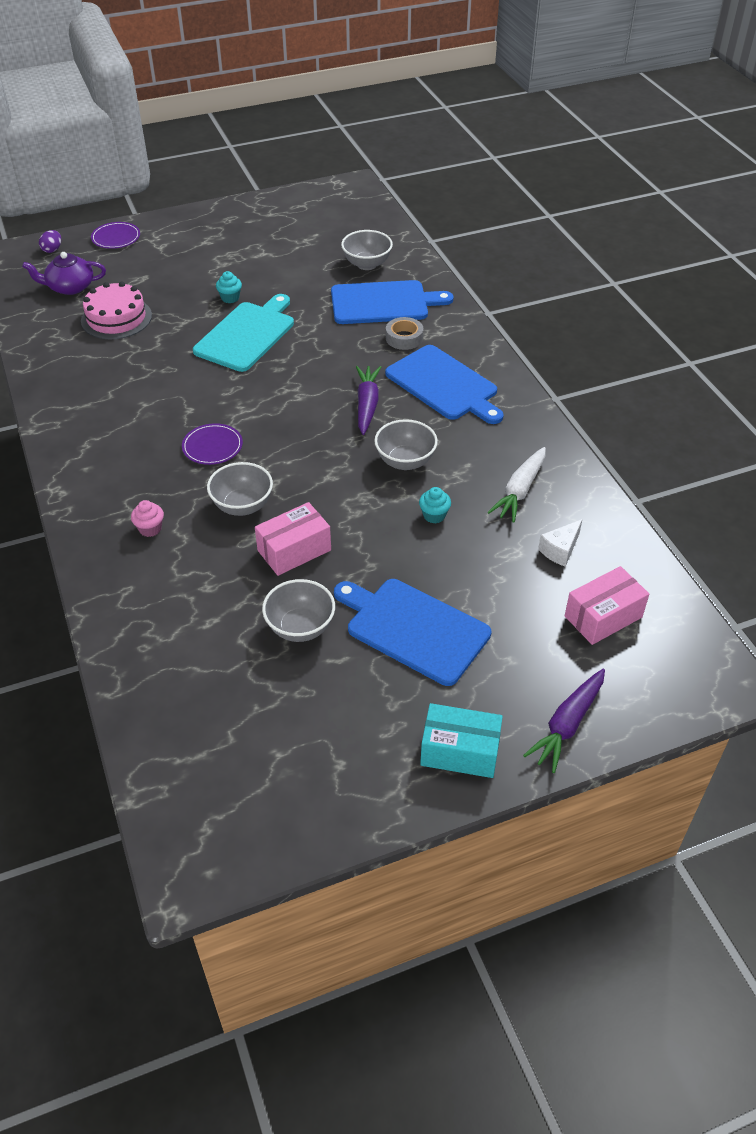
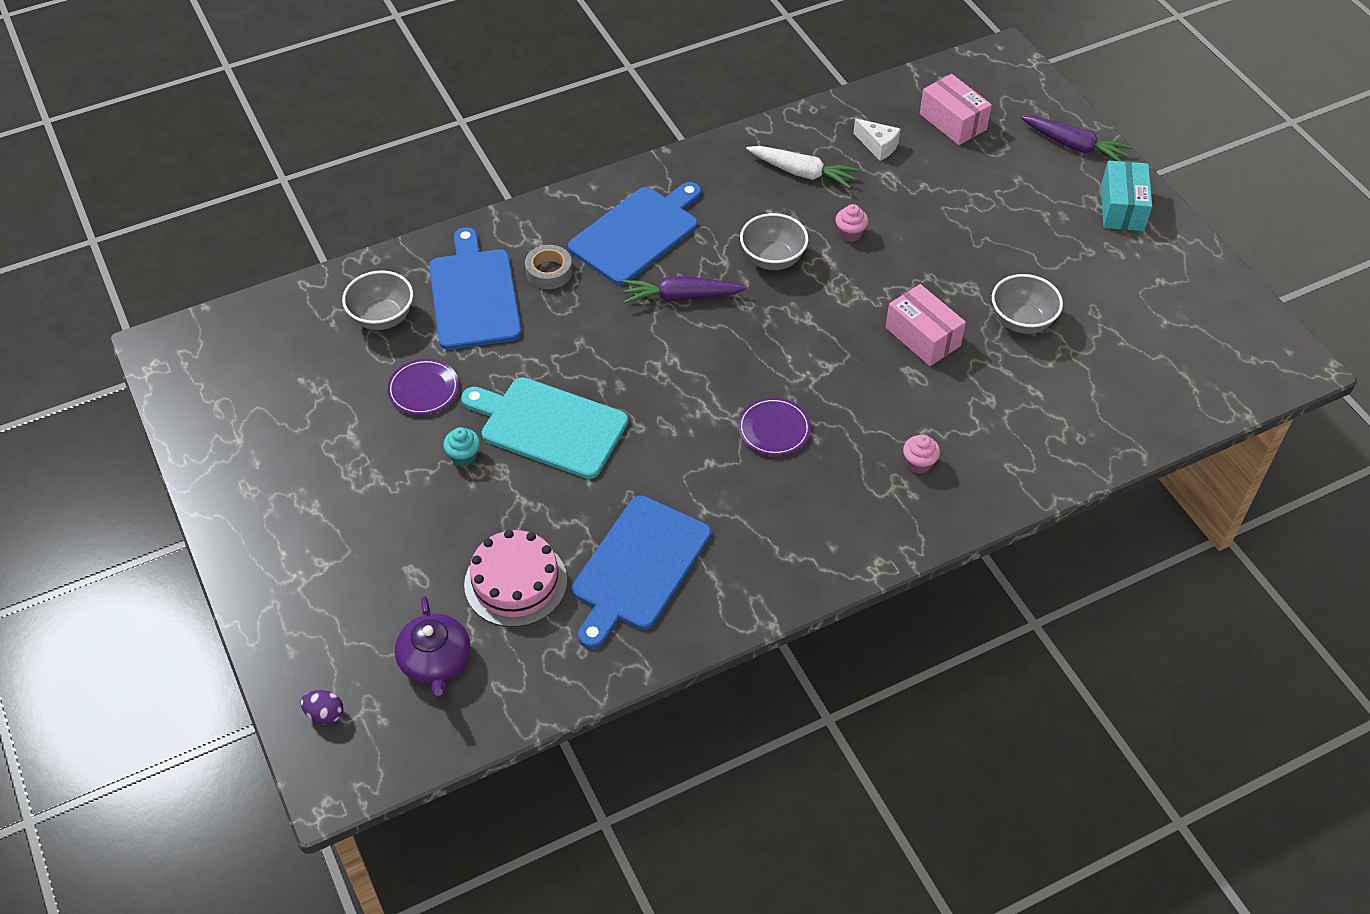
camera: 95 degrees left, 5 degrees up
purple plate [91,222,140,249] -> purple plate moved to [387,359,459,415]
grey bowl [207,462,273,516] -> none
blue cutting board [334,579,491,686] -> blue cutting board moved to [572,495,711,649]
turquoise cupcake [419,487,451,523] -> pink cupcake [835,204,868,242]

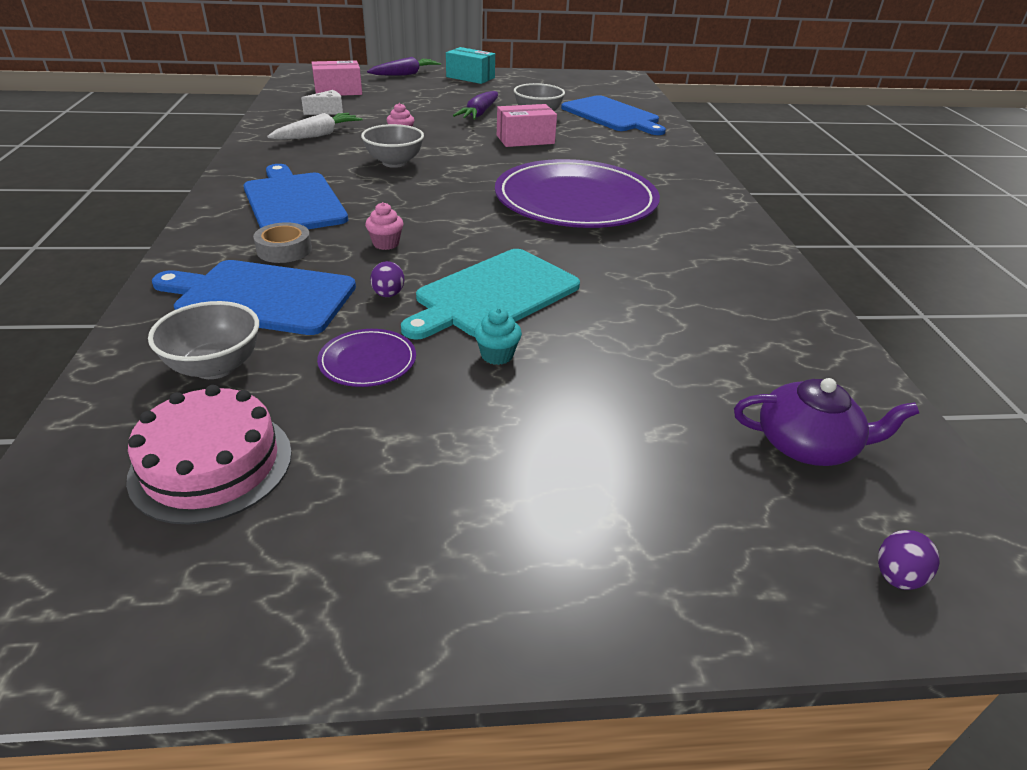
camera: 70 degrees left, 15 degrees down
pink cake [464,529,567,627] -> pink cake moved to [126,385,292,524]
blue cutting board [572,495,711,649] -> blue cutting board moved to [561,95,666,135]
purple carrot [622,276,746,304] -> purple carrot moved to [453,91,498,120]
purple plate [738,397,811,456] -> purple plate [495,159,660,228], size x2.49
pink cupcake [903,434,940,474] -> pink cupcake moved to [365,202,404,250]
none -> purple egg [370,261,404,297]

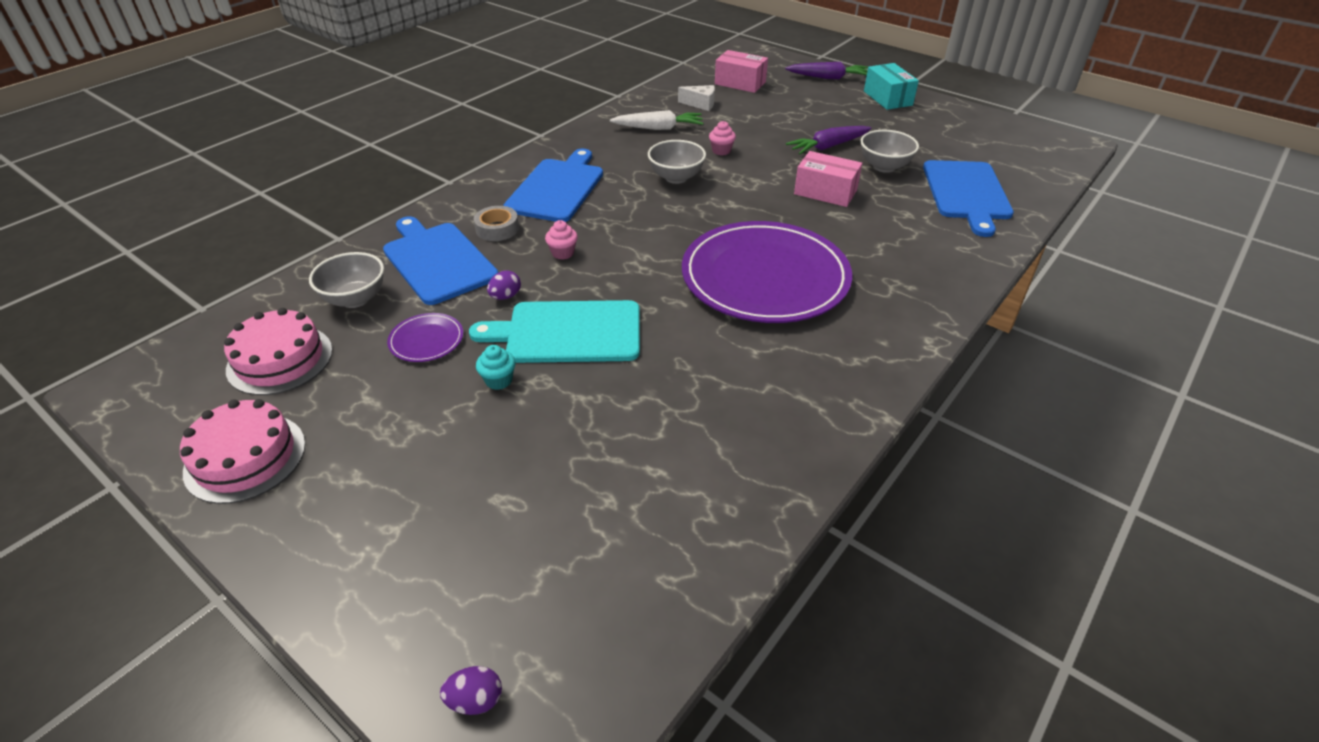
camera: 45 degrees right, 5 degrees up
purple teapot [734,378,919,466] -> none
none -> pink cake [180,399,305,504]

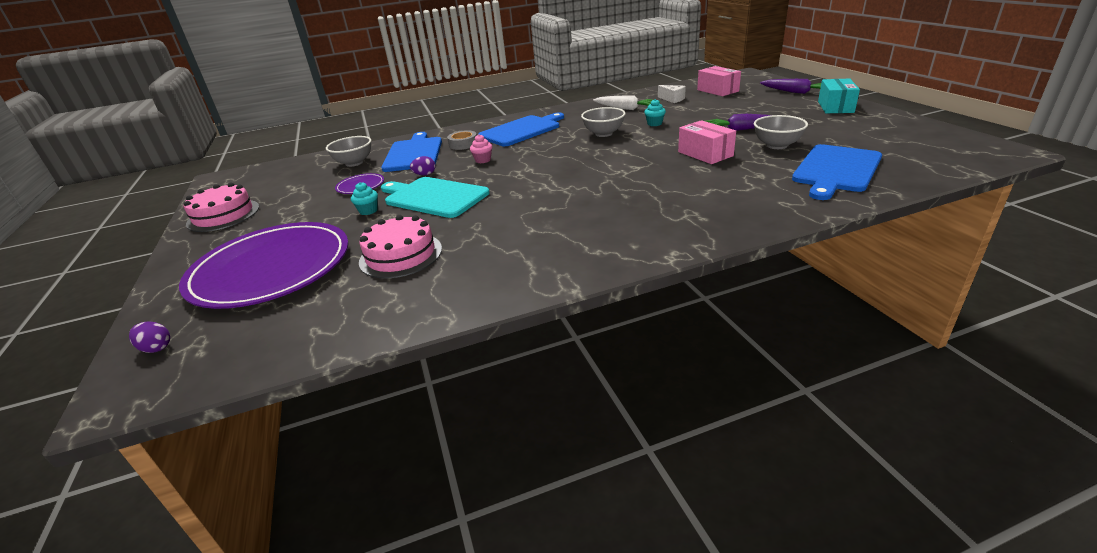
camera: 35 degrees right, 10 degrees down
pink cake [224,308,333,395] -> pink cake moved to [359,215,442,278]
purple plate [682,221,852,323] -> purple plate moved to [179,222,349,309]
pink cupcake [709,121,736,155] -> turquoise cupcake [644,99,666,126]

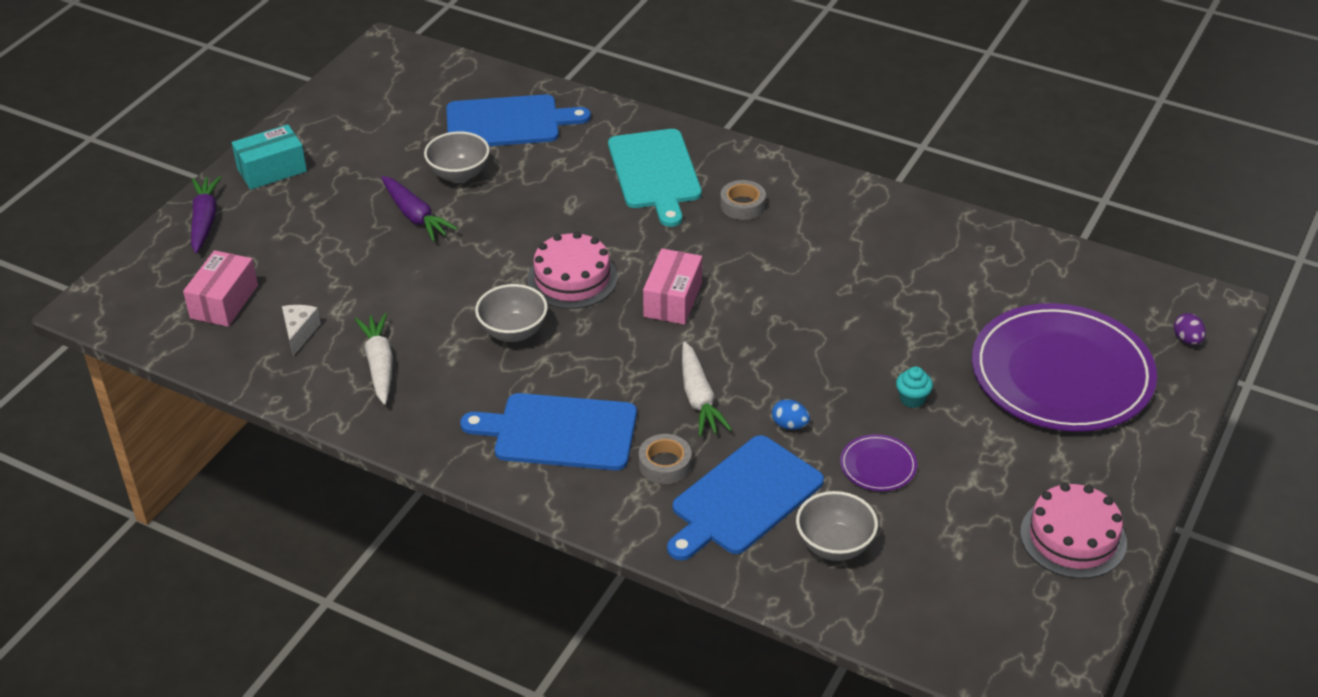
camera: 135 degrees left, 10 degrees up
pink cake [359,215,442,278] -> pink cake moved to [527,232,618,309]
turquoise cutting board [381,177,490,218] -> turquoise cutting board moved to [608,129,702,227]
purple egg [410,156,435,175] -> blue egg [772,399,810,430]
pink cupcake [470,134,492,163] -> white carrot [682,342,732,436]
turquoise cupcake [644,99,666,126] -> none
pink box [678,120,736,164] -> pink box moved to [643,249,702,325]
none -> grey tape [720,180,766,220]

